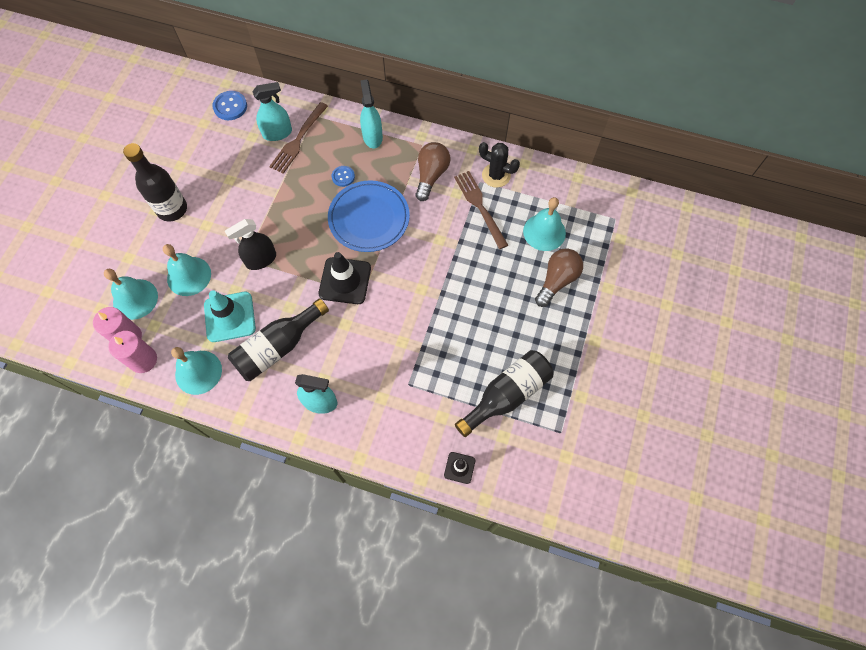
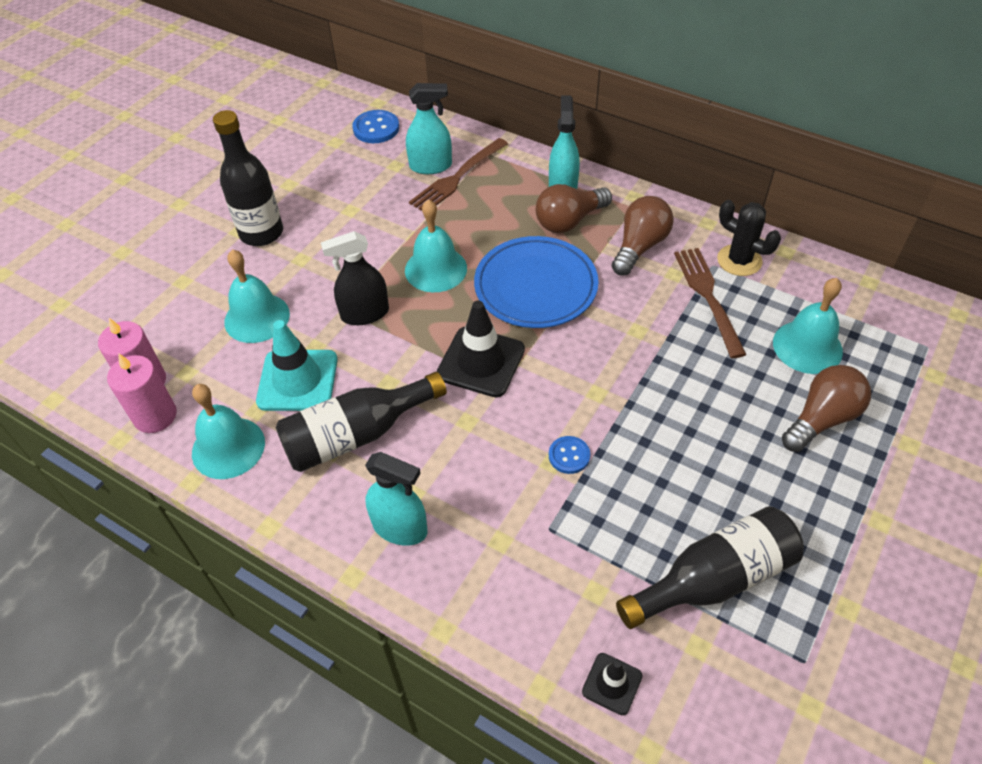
camera: 15 degrees right, 15 degrees down
turquoise bell [104,269,158,320] -> turquoise bell moved to [405,199,467,292]
blue button [332,166,355,187] -> blue button moved to [549,436,590,474]
none -> brown light bulb [536,184,612,233]

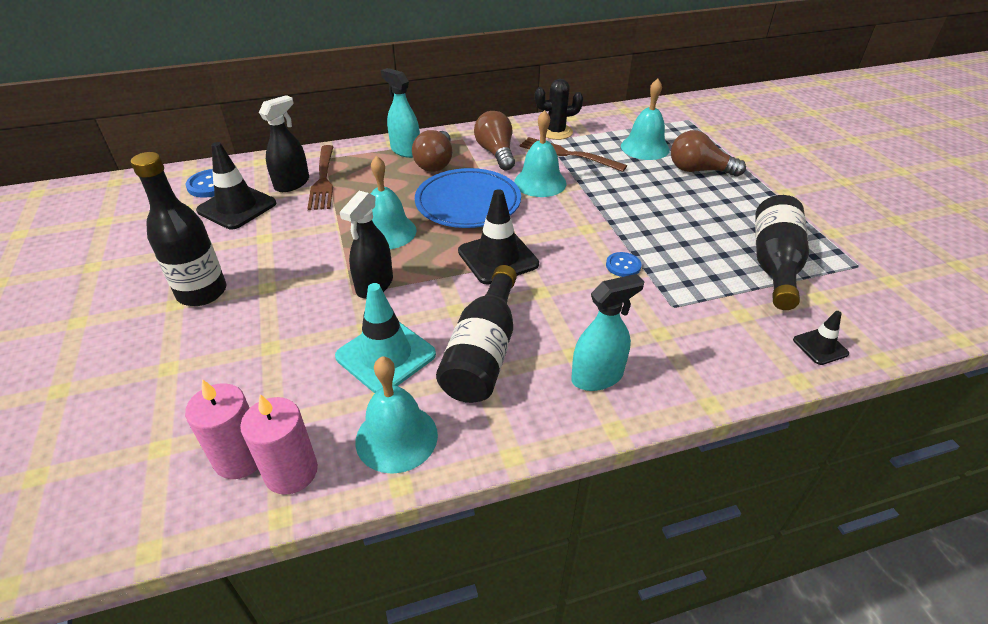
camera: 50 degrees left, 10 degrees down
turquoise bell [224,250,290,343] -> turquoise bell moved to [514,110,566,197]
turquoise spray bottle [406,83,452,174] -> black spray bottle [259,95,309,192]
brown light bulb [782,365,871,452] -> brown light bulb turned 75 degrees counterclockwise [671,130,746,177]
none -> black traffic cone [196,142,276,229]

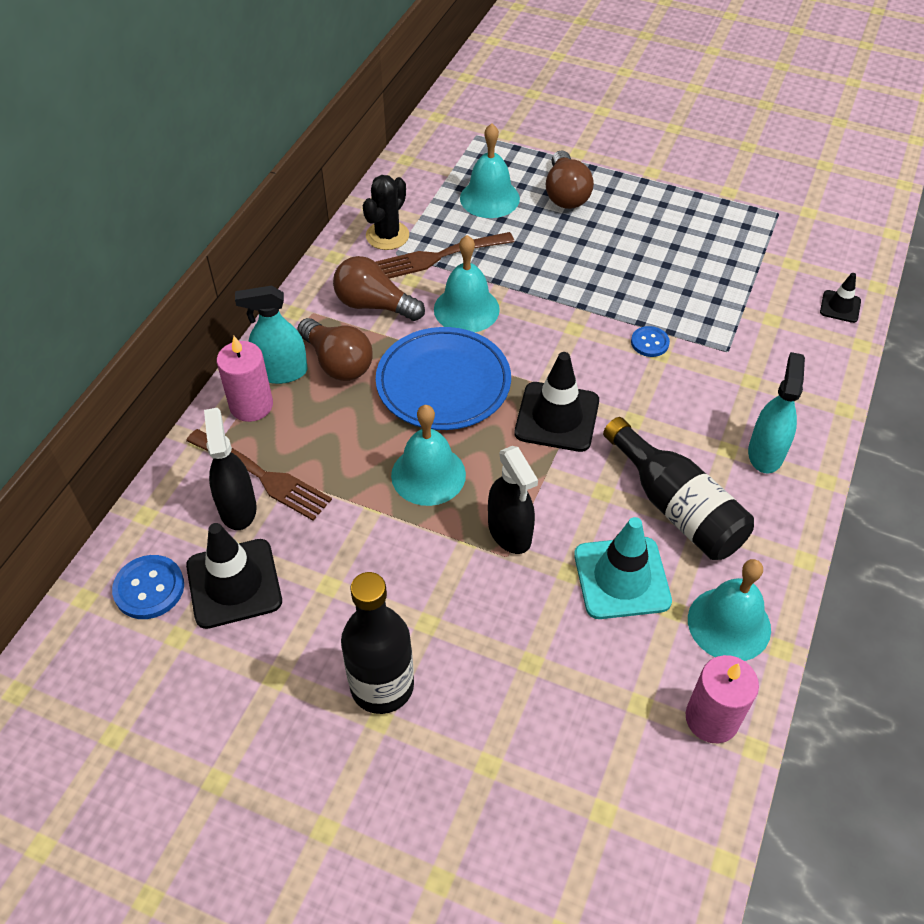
camera: 50 degrees left, 10 degrees up
pink candle [185,379,258,479] -> pink candle moved to [217,336,273,422]
brown light bulb [671,130,746,177] -> brown light bulb turned 60 degrees counterclockwise [546,151,594,209]
black bottle [755,195,809,310] -> none

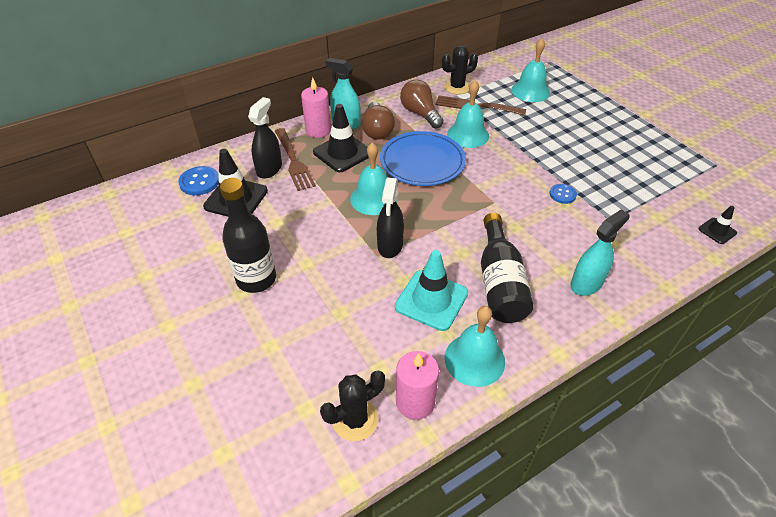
camera: 35 degrees right, 5 degrees down
black traffic cone [515,352,599,452] -> black traffic cone moved to [313,104,369,172]
brown light bulb [546,151,594,209] -> none
none -> black cactus [320,370,385,441]

